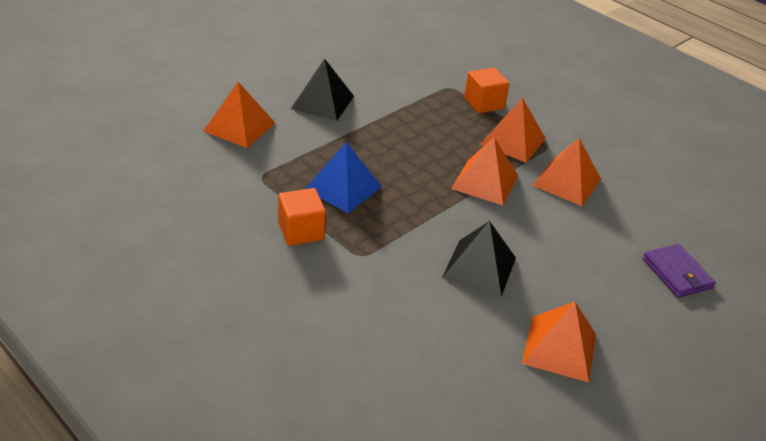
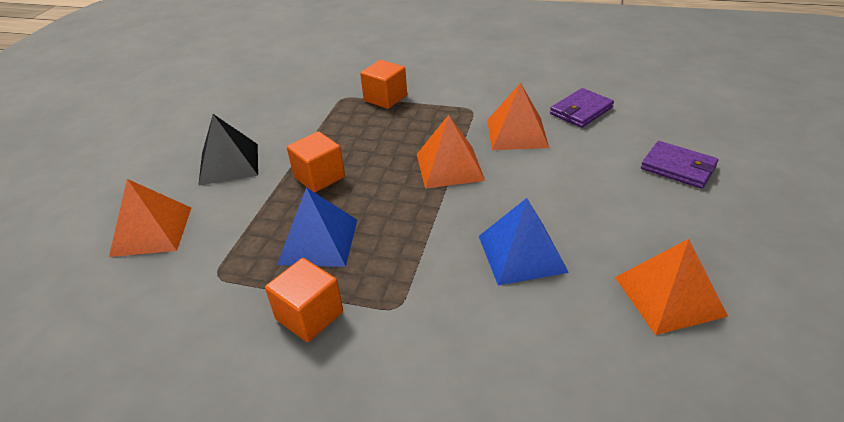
camera: 25 degrees left, 0 degrees up
black pyramid [442,221,516,297] -> blue pyramid [479,198,569,286]
orange pyramid [480,98,546,163] -> none
none -> orange cube [287,131,345,193]
none -> purple wallet [550,88,614,128]

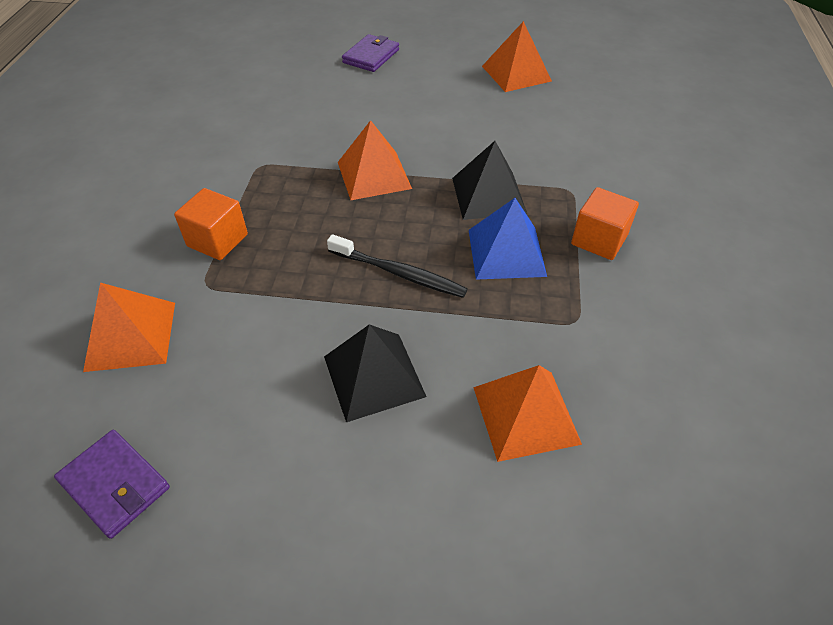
camera: 100 degrees left, 10 degrees up
orange cube [287,131,345,193] -> black toothbrush [327,234,468,298]
blue pyramid [479,198,569,286] -> none
orange pyramid [487,83,549,150] -> orange pyramid moved to [83,283,175,372]
purple wallet [550,88,614,128] -> purple wallet moved to [54,430,170,539]
none -> black pyramid [452,141,527,220]

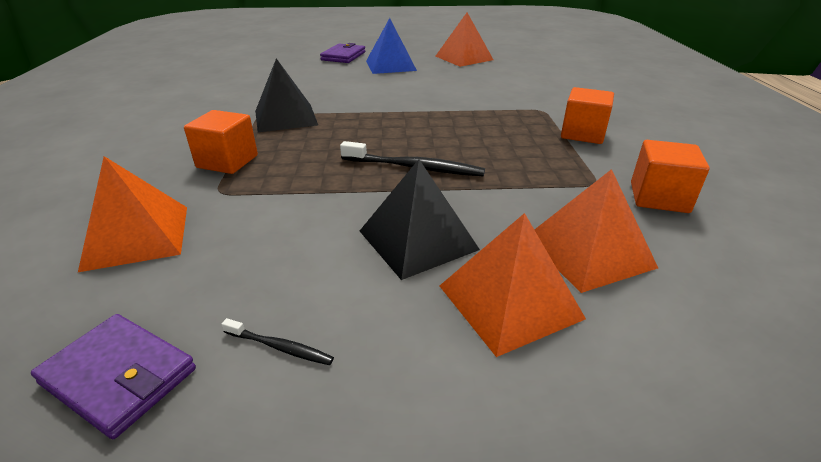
camera: 10 degrees left, 15 degrees down
orange pyramid [338,120,412,200] -> orange pyramid moved to [440,213,586,357]
black pyramid [452,141,527,220] -> black pyramid moved to [255,58,318,132]
blue pyramid [469,198,547,280] -> blue pyramid moved to [366,18,417,74]
none -> black toothbrush [221,318,334,365]
none -> orange cube [631,140,710,213]

